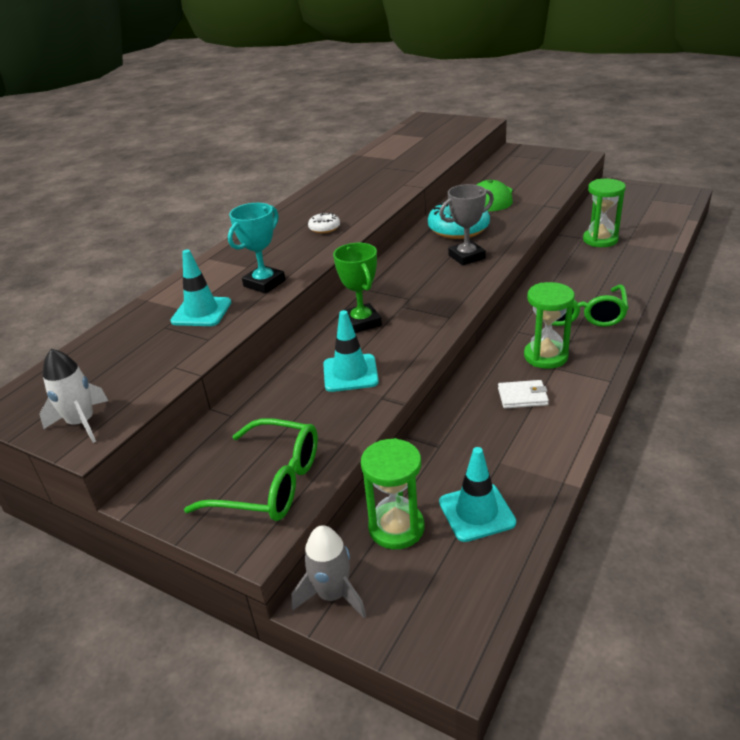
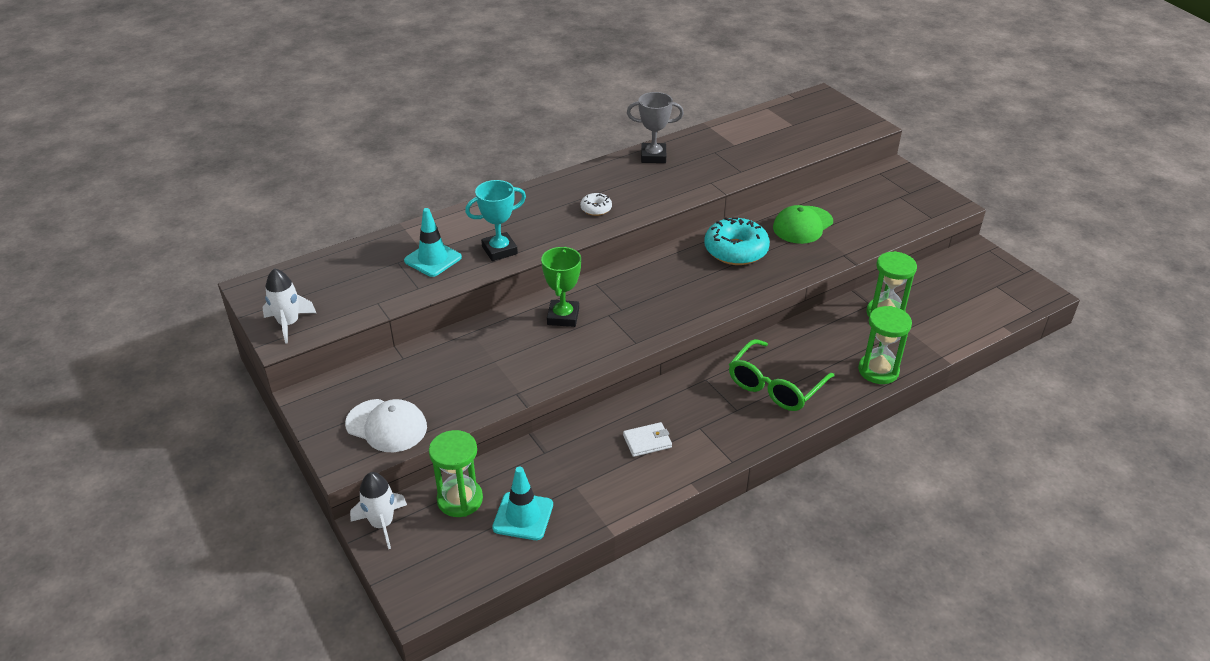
camera: 25 degrees right, 5 degrees up
green glasses [184,418,318,521] -> white cap [345,399,427,452]
grey rocket [291,525,366,618] -> white rocket [350,472,407,549]
turquoise traffic cone [323,310,379,392] -> none
grey trophy [439,184,494,265] -> grey trophy moved to [627,92,684,163]
white wallet [498,380,549,408] -> white wallet turned 45 degrees counterclockwise [623,422,672,457]
green hourglass [524,282,575,369] -> green hourglass moved to [858,306,912,384]

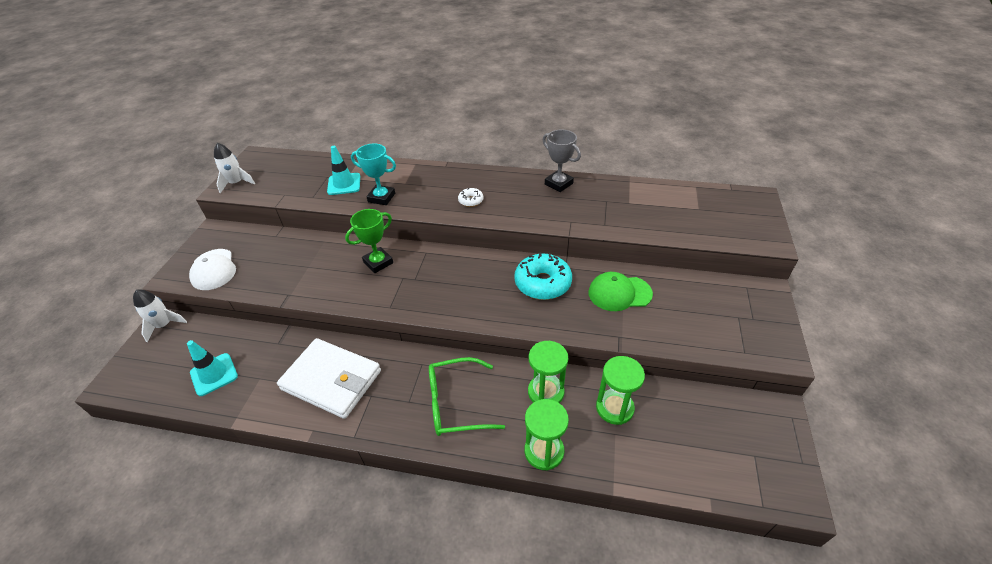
camera: 45 degrees right, 5 degrees up
green hourglass [429,430,483,517] -> green hourglass moved to [528,341,568,403]
white wallet [623,422,672,457] -> white wallet [277,338,381,419], size x2.40

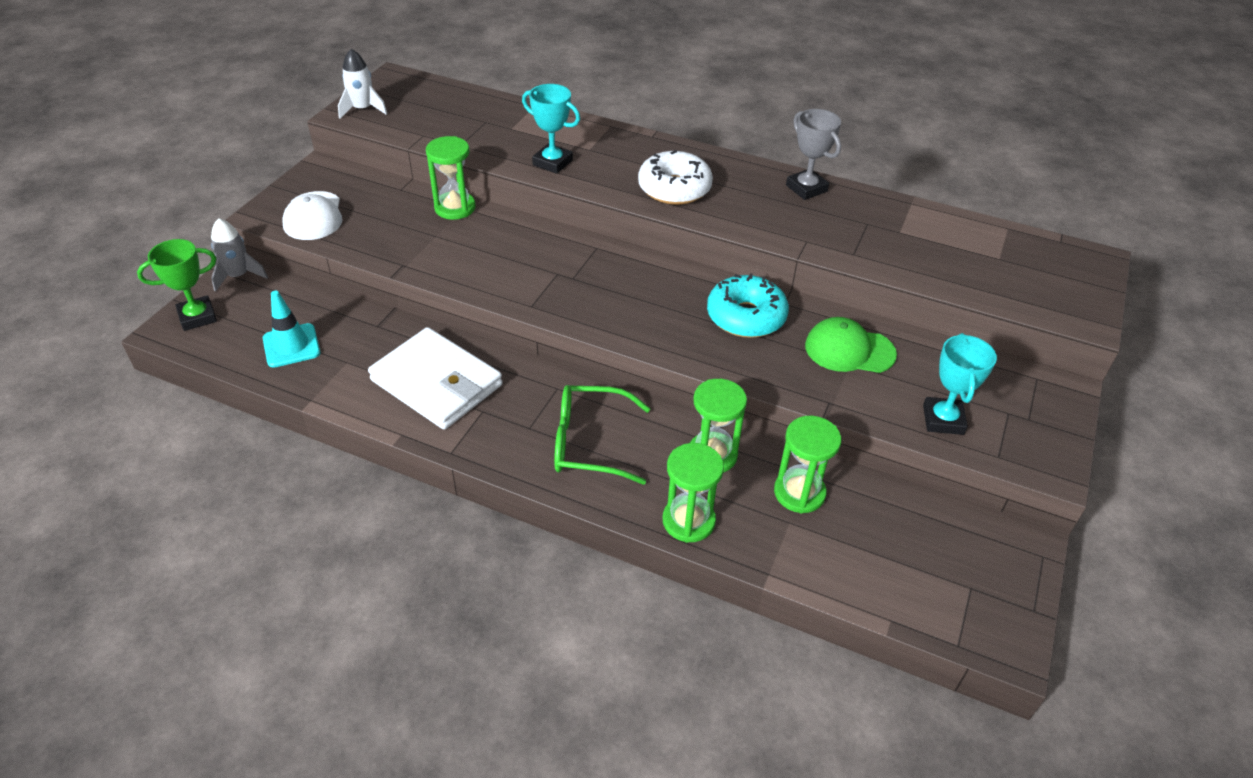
camera: 10 degrees right, 0 degrees up
white rocket [133,289,187,342] -> grey rocket [211,218,268,292]
turquoise traffic cone [327,146,360,195] -> none
green trophy [345,209,393,273] -> green trophy moved to [137,239,217,331]
white donut [458,188,483,207] -> white donut [638,150,713,205], size x2.04
none -> green hourglass [426,136,475,220]
none -> turquoise trophy [923,333,997,435]

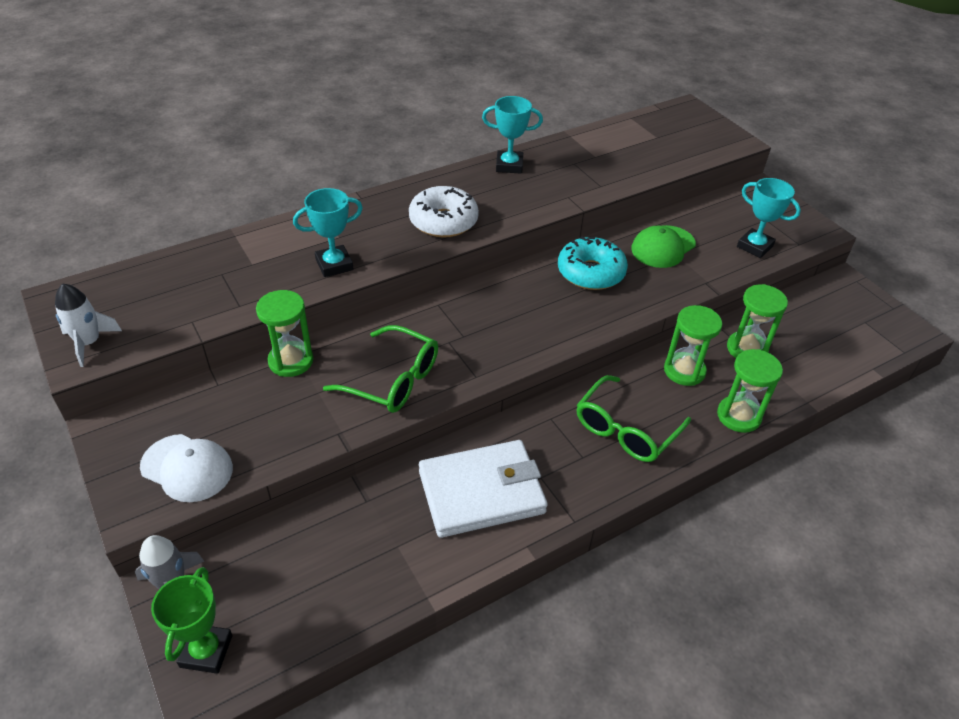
camera: 55 degrees left, 0 degrees up
turquoise traffic cone [263,291,320,368] -> none
grey trophy [786,109,841,200] -> turquoise trophy [482,96,543,174]
none -> green glasses [323,325,438,413]

